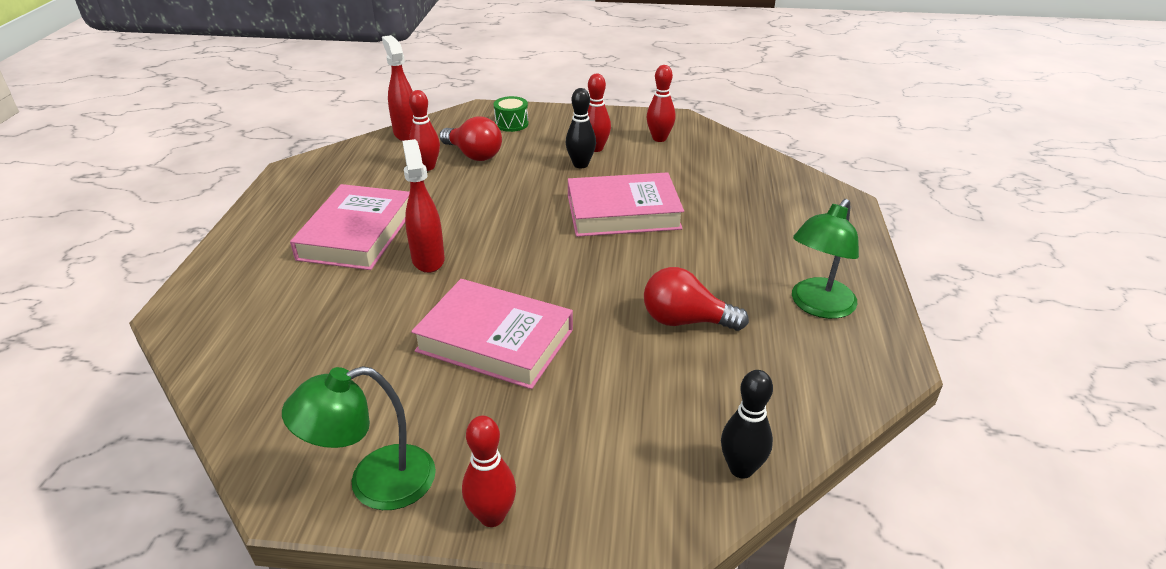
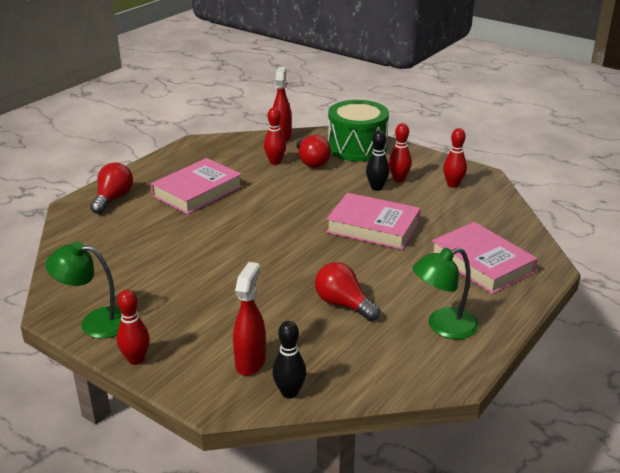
camera: 30 degrees right, 5 degrees down
red spray bottle [402,139,445,273] -> red spray bottle moved to [233,262,266,376]
pink book [411,279,573,389] -> pink book moved to [432,222,537,294]
green drum [494,96,529,132] -> green drum [328,100,389,161], size x2.30
none -> red light bulb [90,163,133,214]

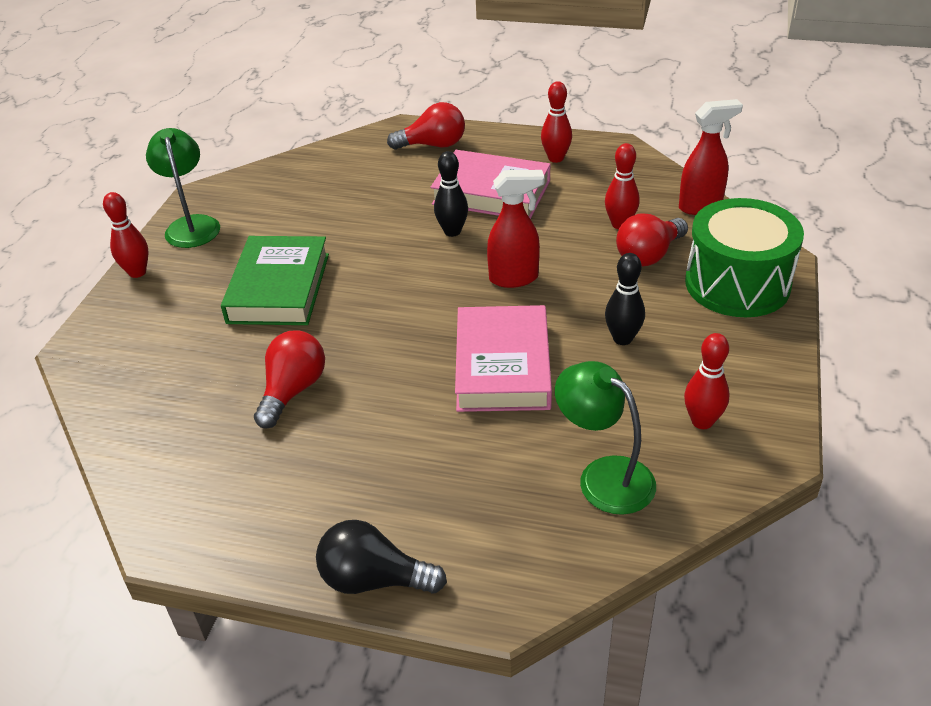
camera: 70 degrees right, 10 degrees up
red spray bottle [233,262,266,376] -> red spray bottle moved to [487,170,544,288]
black bowling pin [272,321,306,399] -> black bowling pin moved to [434,151,468,237]
red bowling pin [389,123,412,182] -> red bowling pin moved to [541,81,572,163]
green lamp [413,248,479,339] -> green lamp moved to [555,361,656,515]
pink book [432,222,537,294] -> none
none -> green book [221,236,329,325]
none -> black light bulb [316,520,447,594]

